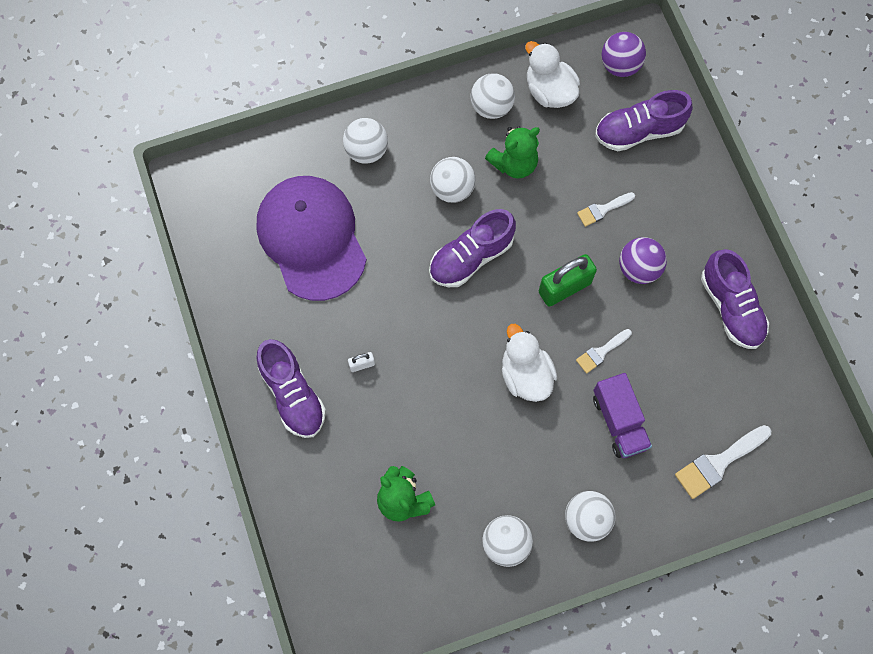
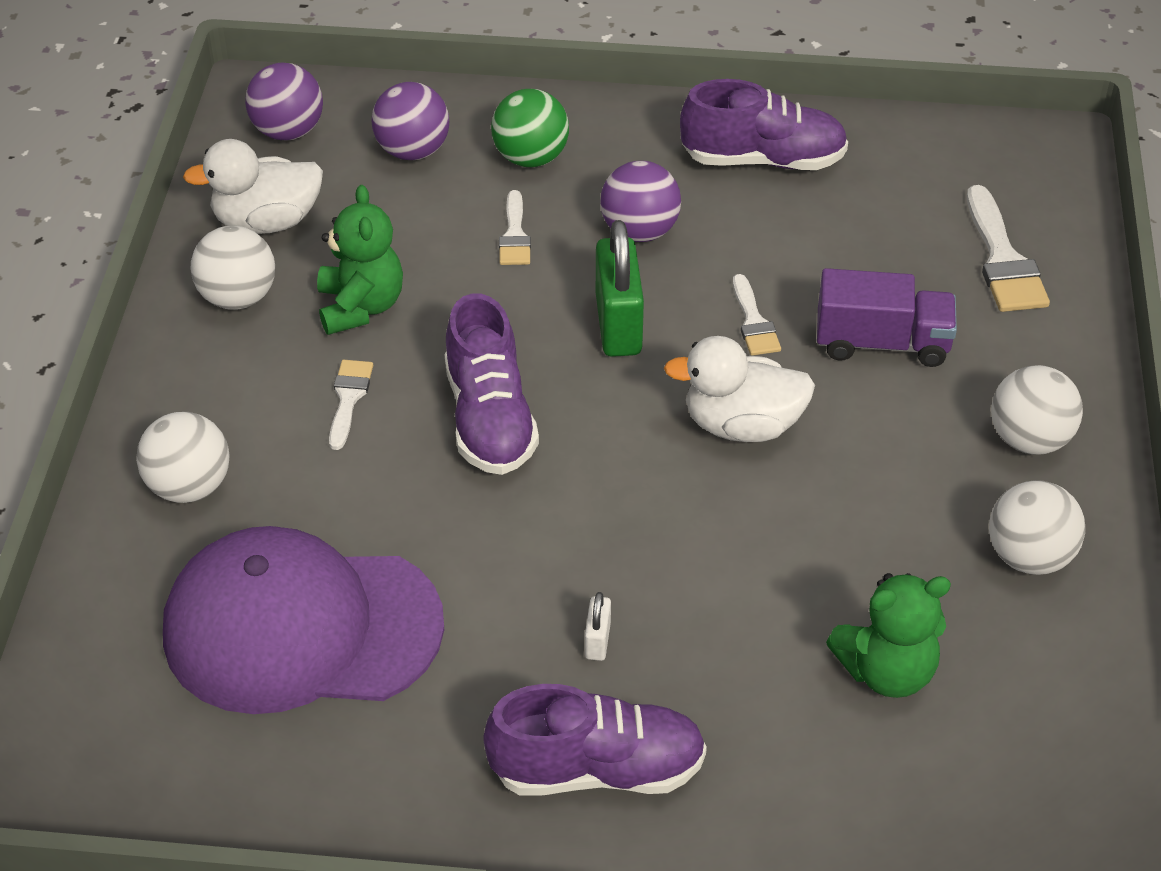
camera: 65 degrees left, 25 degrees down
white ball [430,157,476,203] -> white brush [329,360,373,450]
purple shoe [595,90,693,151] -> purple ball [371,82,449,160]
none -> green ball [491,89,569,167]

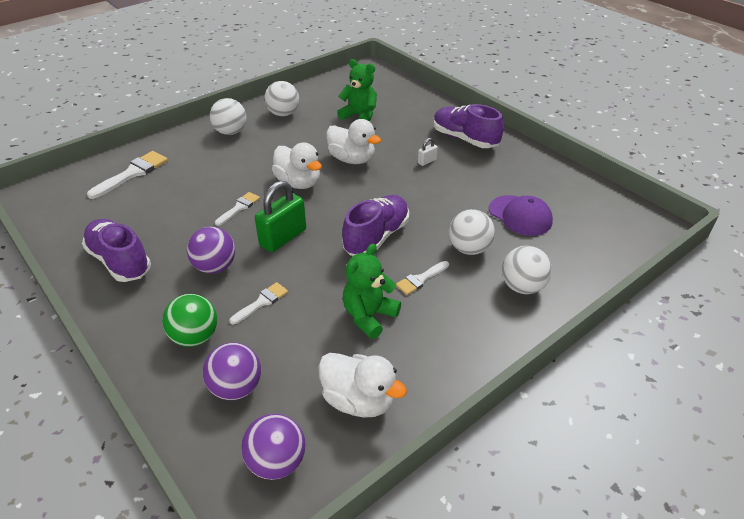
camera: 135 degrees left, 5 degrees down
purple cap [163,526,444,714] -> purple cap [489,195,553,236], size x0.54
white ball [190,226,275,310] -> white ball moved to [449,209,495,255]
purple truck [817,268,957,367] -> none
none -> white duck [326,119,381,164]

